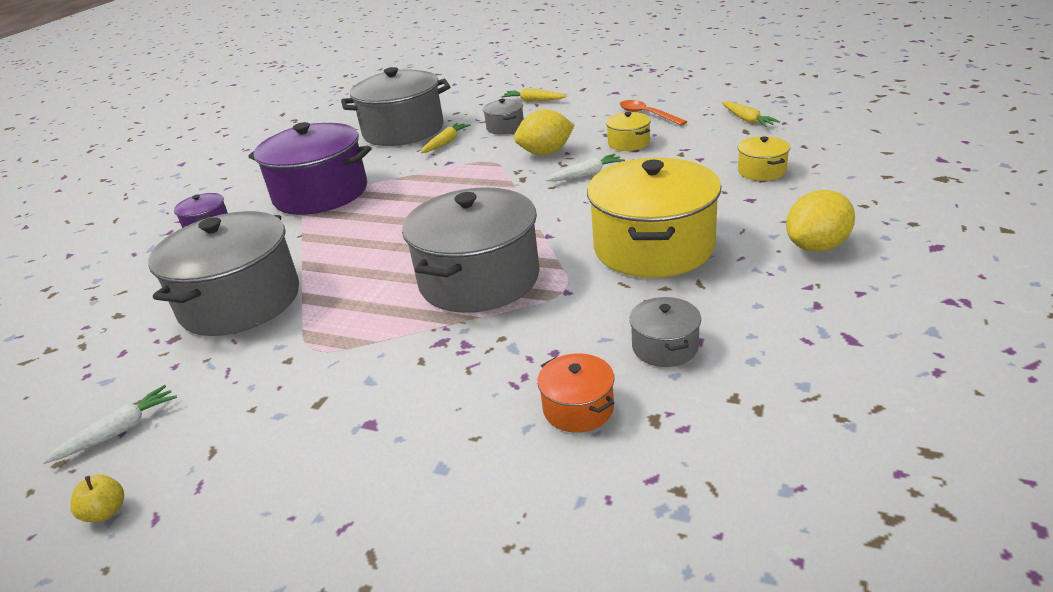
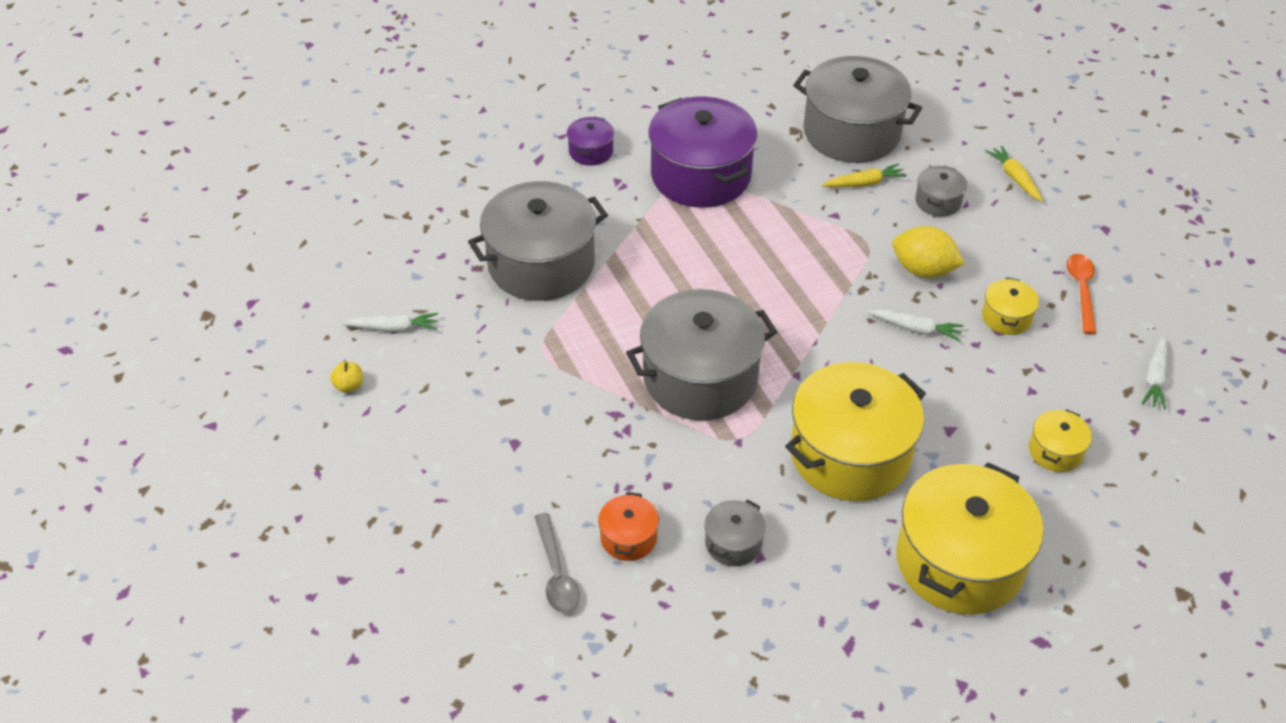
camera: 40 degrees right, 15 degrees up
yellow carrot [722,101,780,127] -> white carrot [1142,335,1167,410]
yellow lemon [786,190,855,252] -> yellow pot [896,462,1044,615]
none -> grey spoon [534,513,580,613]

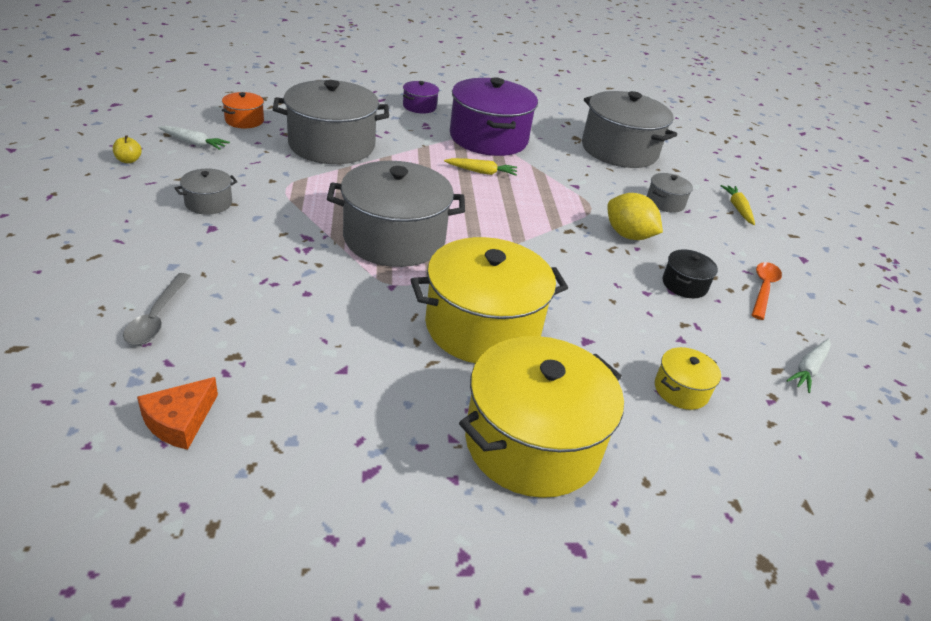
camera: 15 degrees right, 10 degrees down
orange pot [598,492,659,561] -> orange pot moved to [222,92,264,128]
grey pot [705,499,766,566] -> grey pot moved to [175,169,238,215]
yellow carrot [822,163,906,187] -> yellow carrot moved to [444,158,517,176]
white carrot [867,309,964,342] -> none
yellow pot [982,278,1039,335] -> black pot [663,249,718,298]
none -> orange cheese [137,377,218,450]

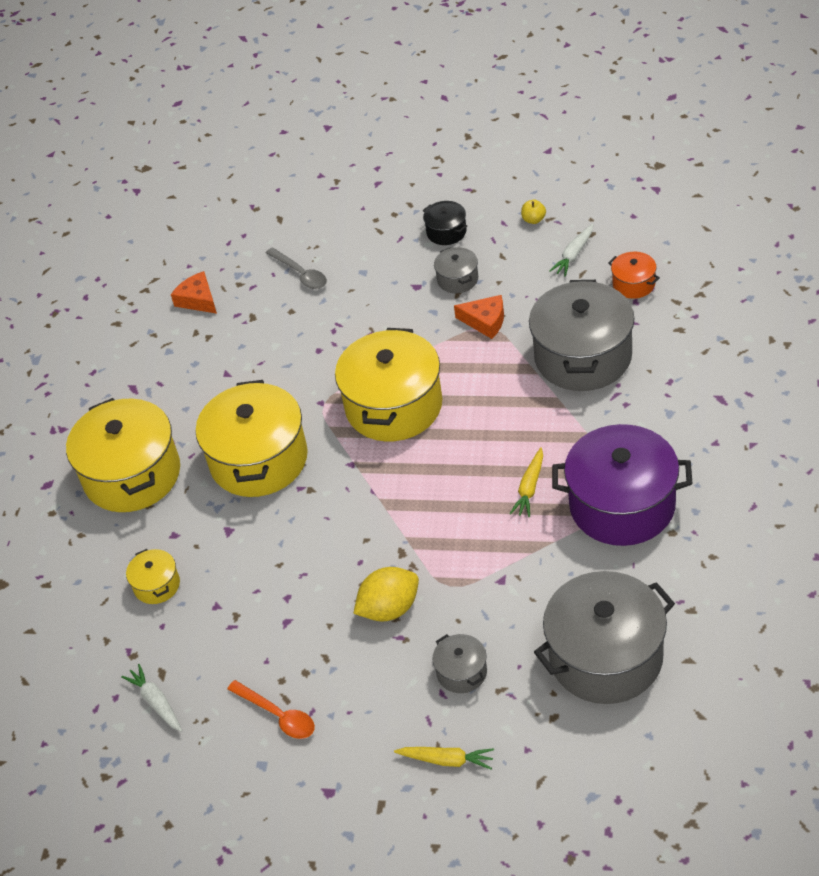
camera: 115 degrees right, 10 degrees up
grey spoon [123,273,191,345] -> grey spoon turned 150 degrees counterclockwise [266,247,327,289]
grey pot [327,161,465,267] -> yellow pot [335,328,443,441]
purple pot [403,81,439,114] -> none
black pot [663,249,718,298] -> black pot moved to [423,201,467,245]
none -> orange cheese [454,295,504,339]

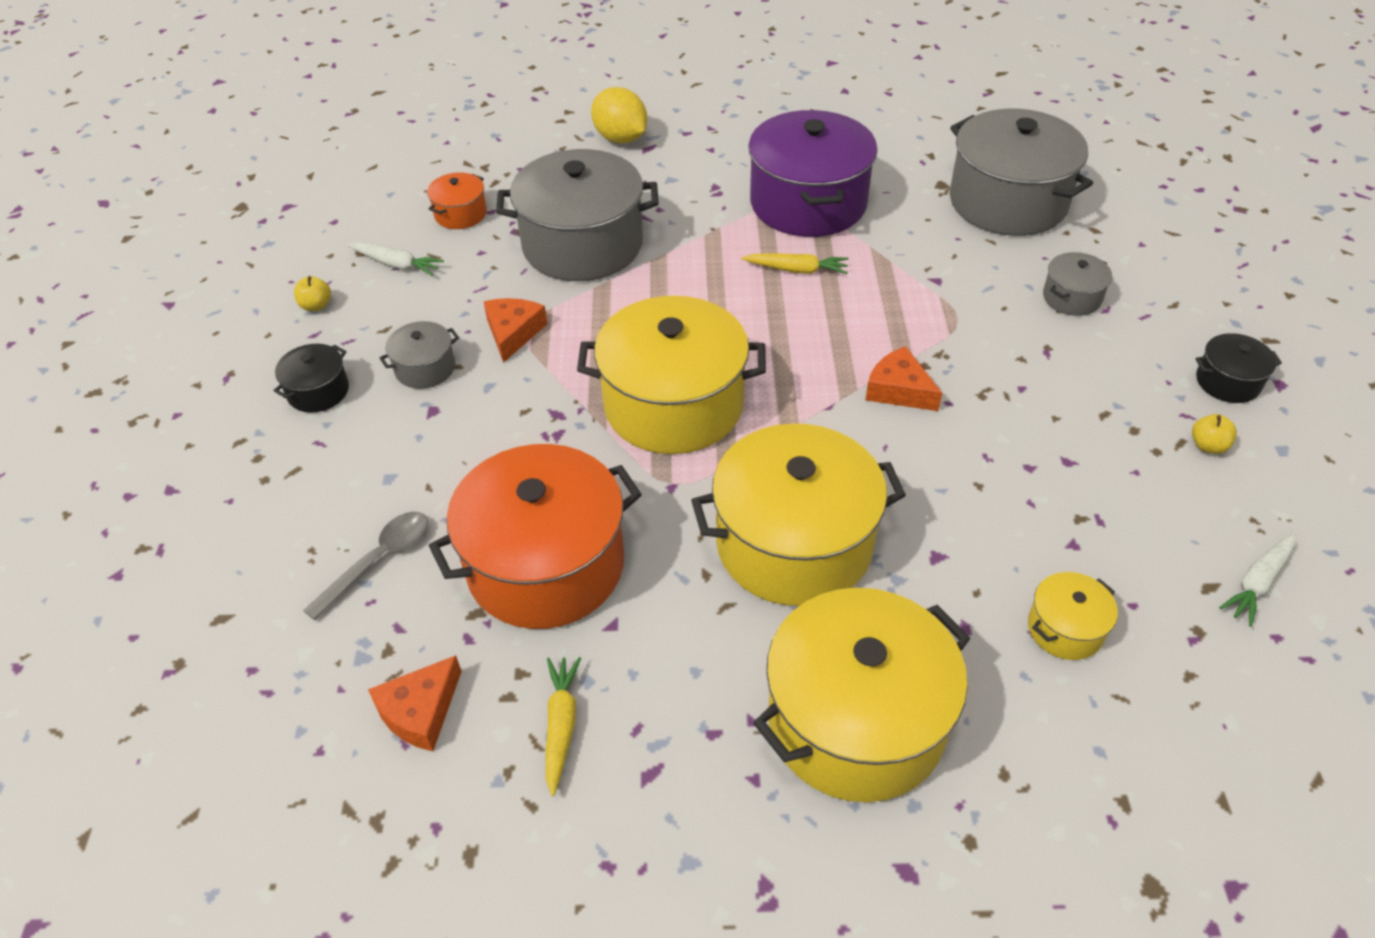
camera: 105 degrees left, 0 degrees up
orange spoon [227,680,315,739] -> yellow apple [1192,414,1237,454]
yellow lemon [353,567,419,622] -> yellow lemon moved to [591,87,647,143]
yellow carrot [394,747,494,770] -> yellow carrot moved to [546,657,581,796]
none -> orange pot [429,444,642,629]
none -> orange cheese [865,346,942,411]
none -> black pot [1195,333,1282,403]

